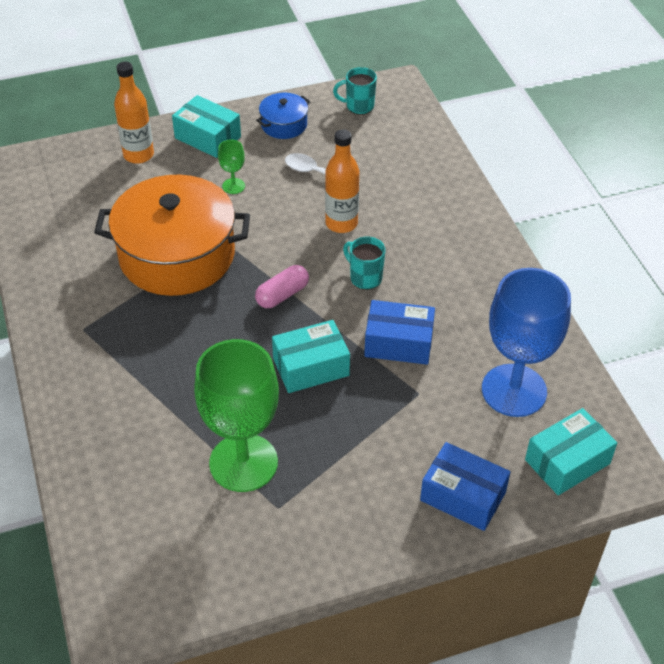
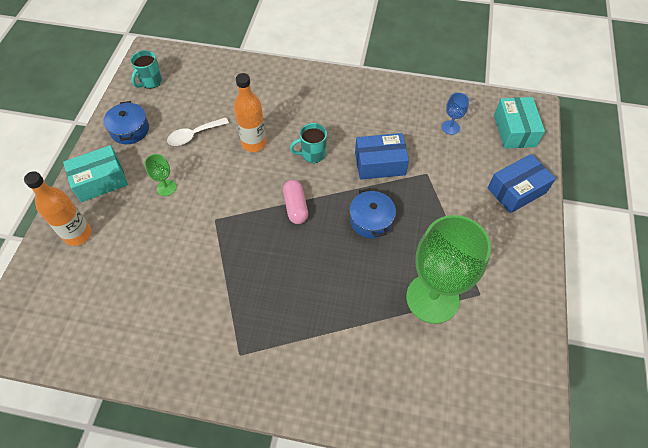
camera: 60 degrees left, 10 degrees up
orange pot [94,175,250,296] -> none
turquoise box [272,320,350,393] -> blue pot [350,188,396,238]
blue box [364,300,435,365] -> blue box turned 45 degrees clockwise [355,133,409,180]
blue goblet [482,268,571,417] -> blue goblet [442,93,469,135], size x0.41

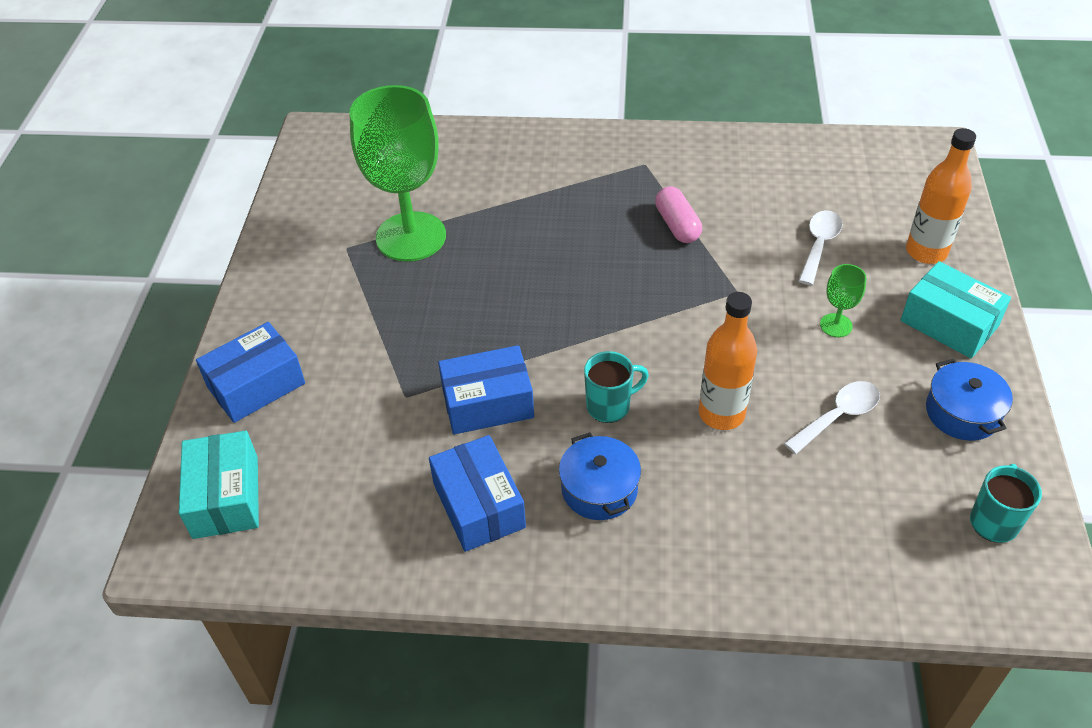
camera: 175 degrees right, 10 degrees down
turquoise box [63,145,128,202] -> turquoise box turned 75 degrees clockwise [901,261,1011,358]
pink capsule [283,180,308,224] -> pink capsule moved to [655,186,702,243]
blue pot [350,188,396,238] -> blue pot moved to [559,432,641,520]
blue goblet [442,93,469,135] -> none
none -> blue box [429,435,526,552]
none -> white spoon [798,210,842,285]

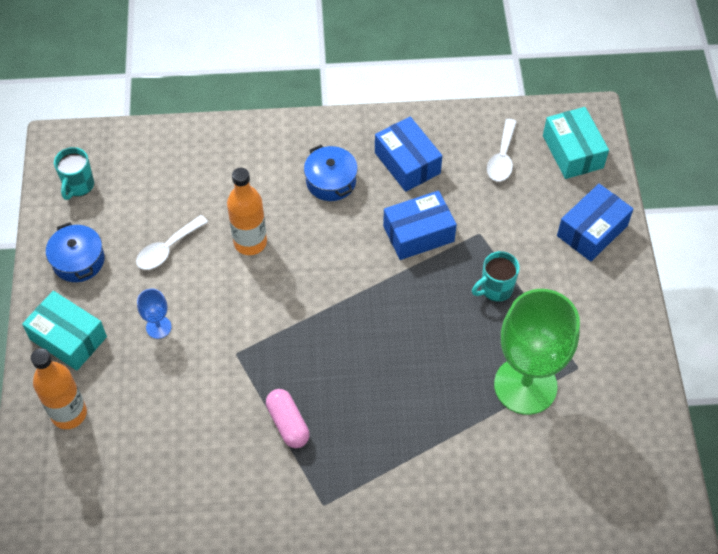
camera: 170 degrees right, 10 degrees up
turquoise mug [584,351,649,423] -> turquoise mug moved to [472,251,520,302]
white spoon [798,210,842,285] -> white spoon moved to [487,119,517,182]
green goblet [820,264,866,337] -> blue goblet [137,289,172,339]

